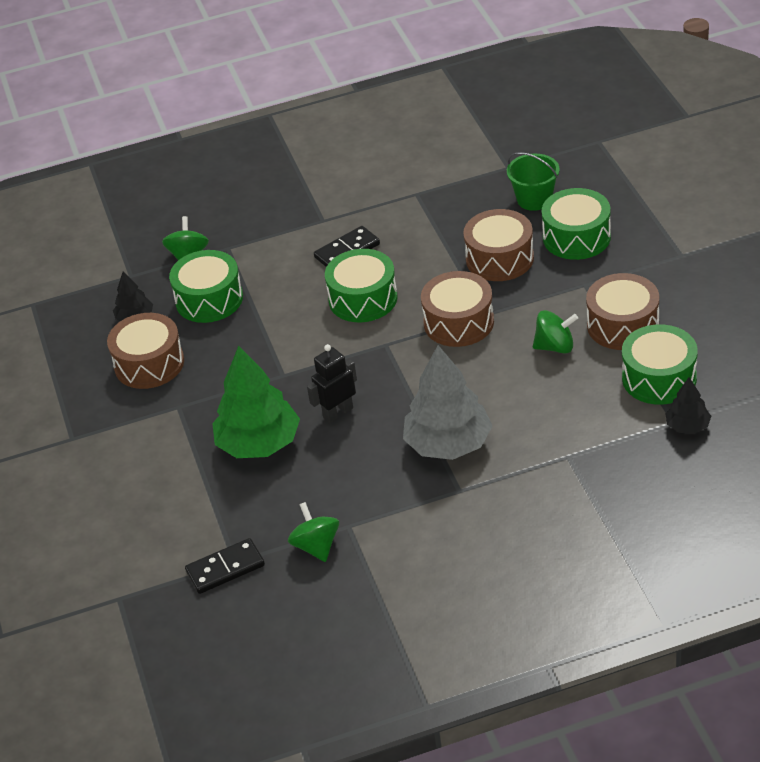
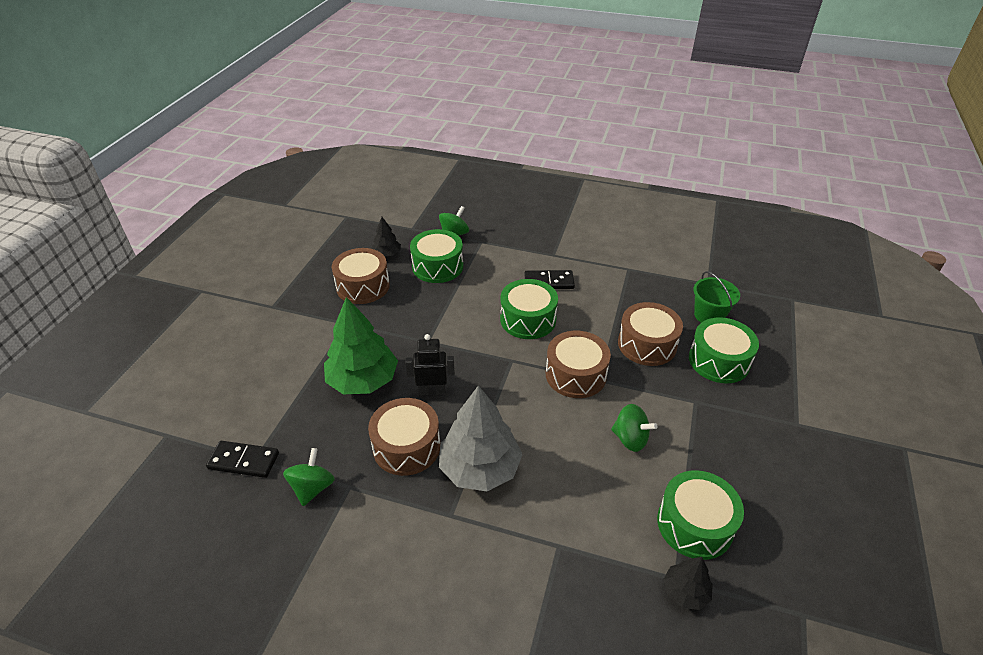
camera: 30 degrees right, 0 degrees up
brown drum [586,273,659,350] -> brown drum moved to [368,398,440,476]

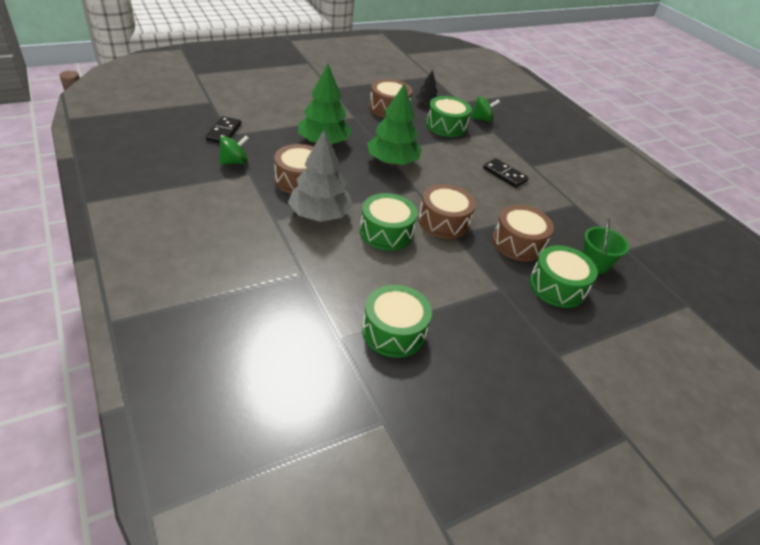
camera: 40 degrees right, 0 degrees up
black domino [206,441,279,478] -> black domino turned 45 degrees clockwise [206,116,241,143]
black robot [405,334,455,395] -> none
green drum [500,279,558,339] -> green drum moved to [360,193,418,251]
green spinning top [611,404,658,452] -> none
black tree [663,557,713,610] -> none
none -> green tree [367,83,422,165]

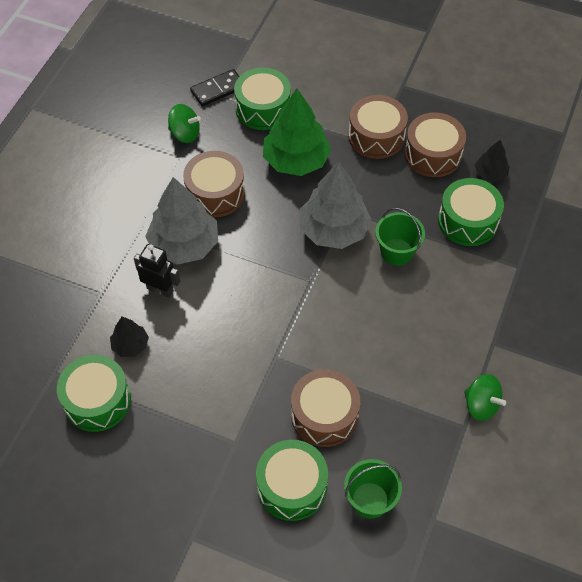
camera: 55 degrees right, 15 degrees up
green drum [360,193,418,251] -> green drum moved to [234,67,291,130]
green tree [367,83,422,165] -> grey tree [300,161,371,249]
brown drum [418,184,476,239] -> brown drum moved to [348,95,408,159]
green spinning top [470,96,500,122] -> green spinning top moved to [464,374,506,421]
black domino [483,158,529,188] -> none
none -> black tree [110,316,149,357]
none -> black robot [134,244,180,298]
none -> green bucket [375,208,425,266]

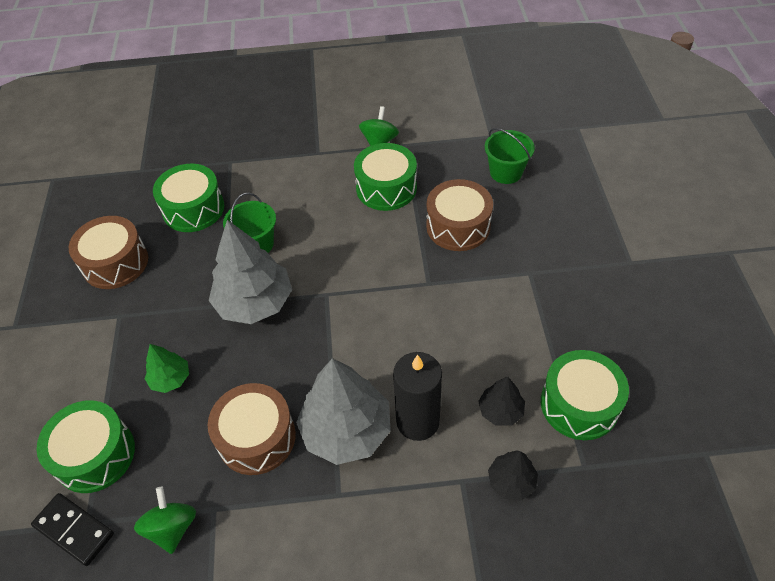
camera: 115 degrees left, 5 degrees down
black robot [134,244,180,298] -> black candle [393,352,442,441]
green drum [256,440,328,521] -> green drum moved to [354,143,417,211]
green tree [263,89,332,176] -> green tree [145,344,189,393], size x0.50
brown drum [348,95,408,159] -> none
black tree [475,140,510,181] -> black tree moved to [488,450,538,500]

